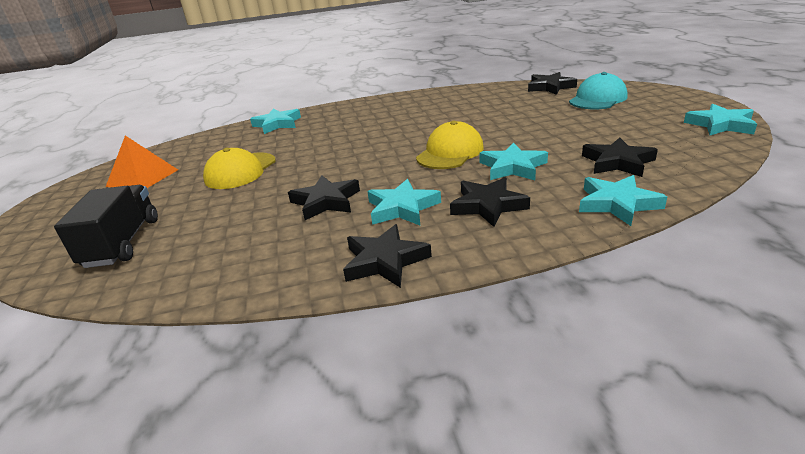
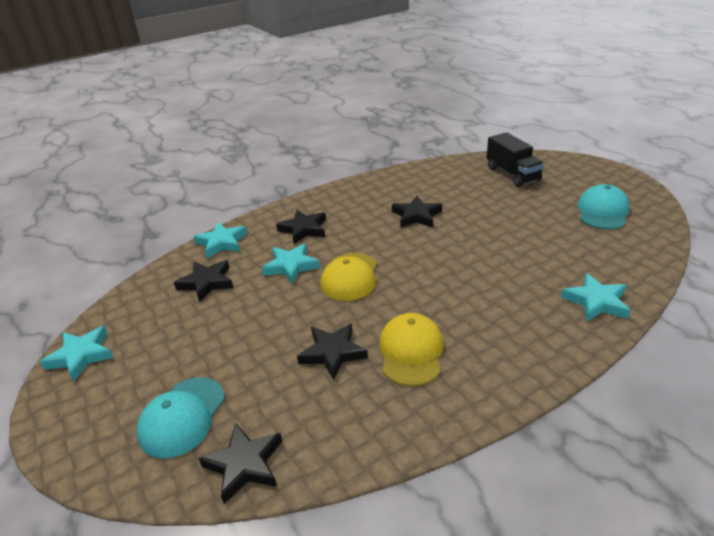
camera: 160 degrees right, 5 degrees up
orange pyramid [106,136,178,188] -> turquoise cap [577,184,630,230]
yellow cap [203,148,276,189] -> yellow cap moved to [379,313,444,386]
black star [343,224,432,288] -> black star moved to [297,323,368,380]
turquoise star [367,179,441,225] -> none

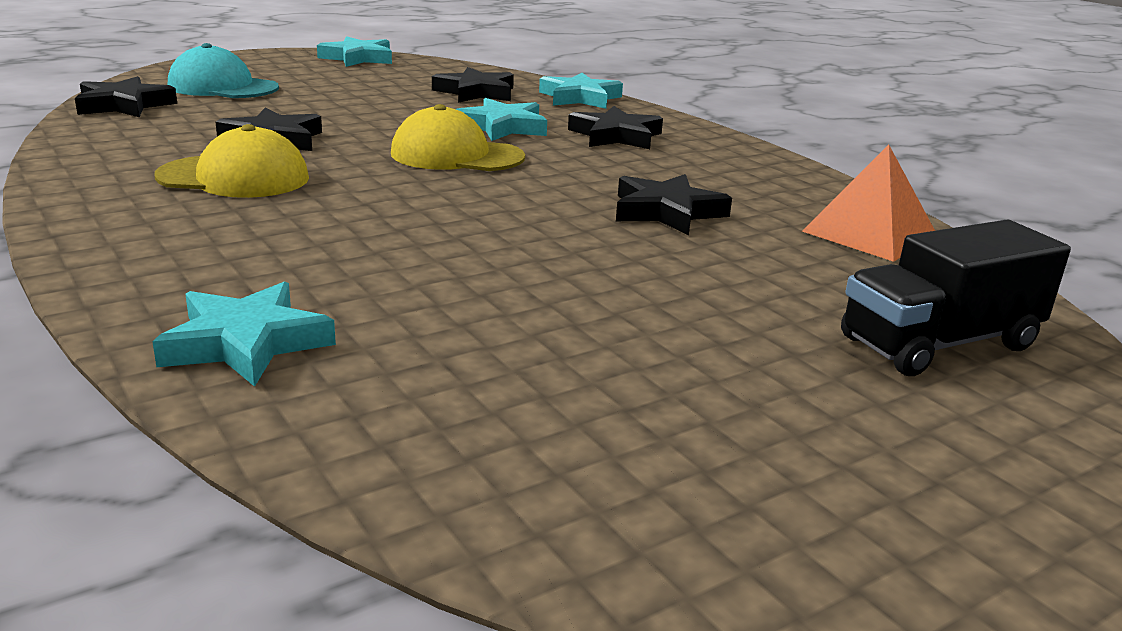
camera: 85 degrees right, 10 degrees down
turquoise cap [577,184,630,230] -> none
none -> orange pyramid [802,145,935,262]

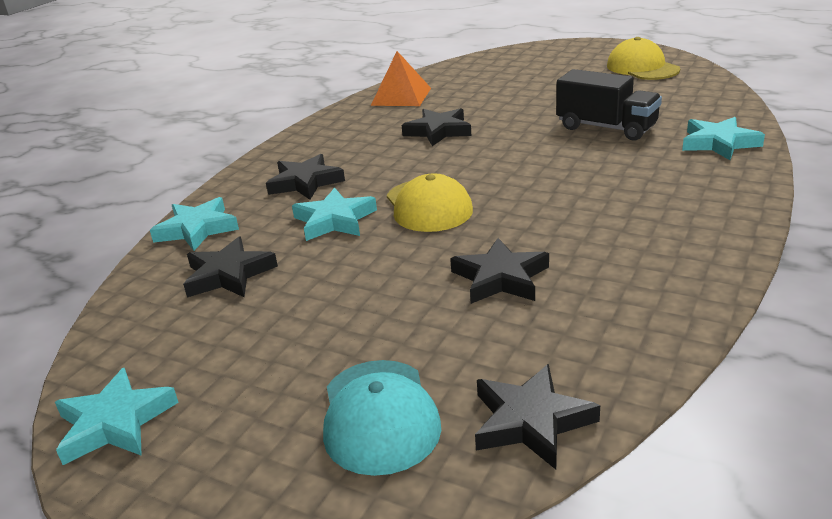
camera: 115 degrees left, 5 degrees up
yellow cap [155,124,309,198] -> yellow cap moved to [607,37,680,80]
black truck [841,220,1071,376] -> black truck moved to [556,69,662,140]

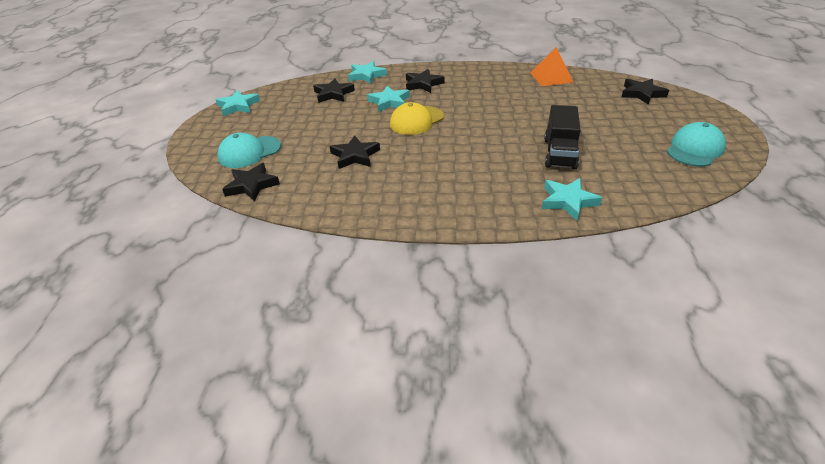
camera: 65 degrees right, 10 degrees up
black star [402,108,471,146] -> black star moved to [622,79,669,105]
yellow cap [607,37,680,80] -> turquoise cap [667,122,726,167]

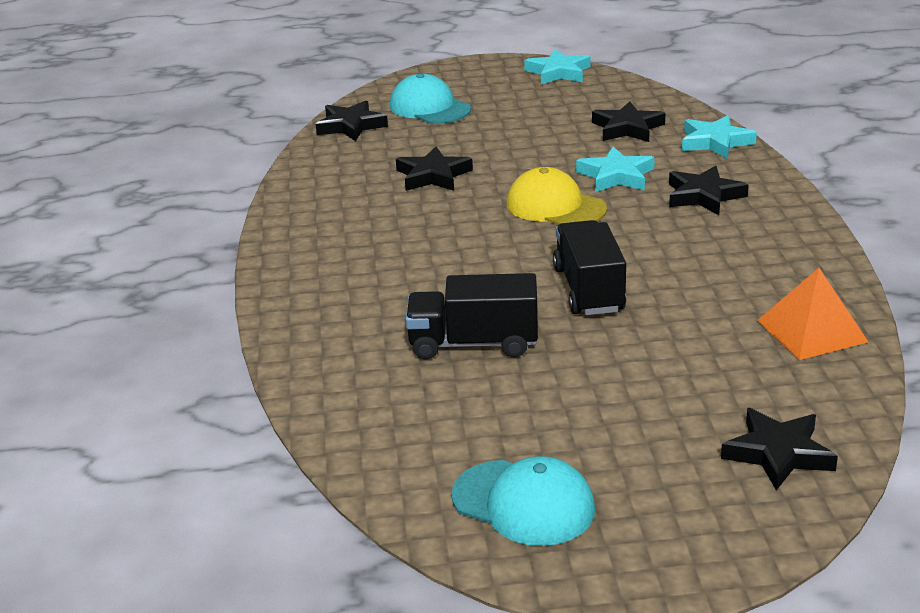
camera: 80 degrees right, 10 degrees down
turquoise star [542,178,602,221] -> none
none -> black truck [553,220,626,315]

